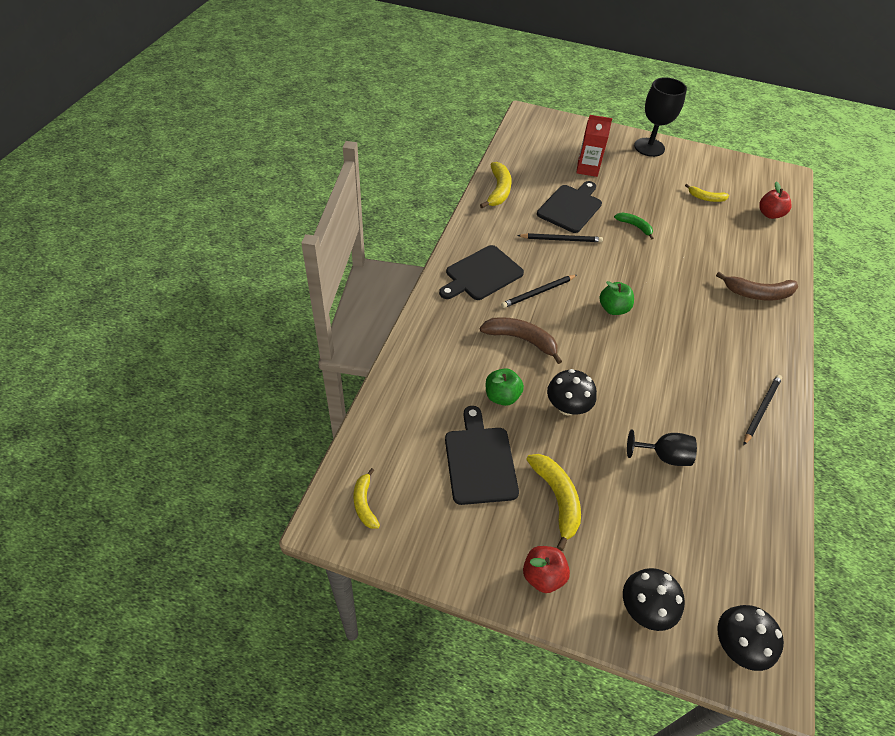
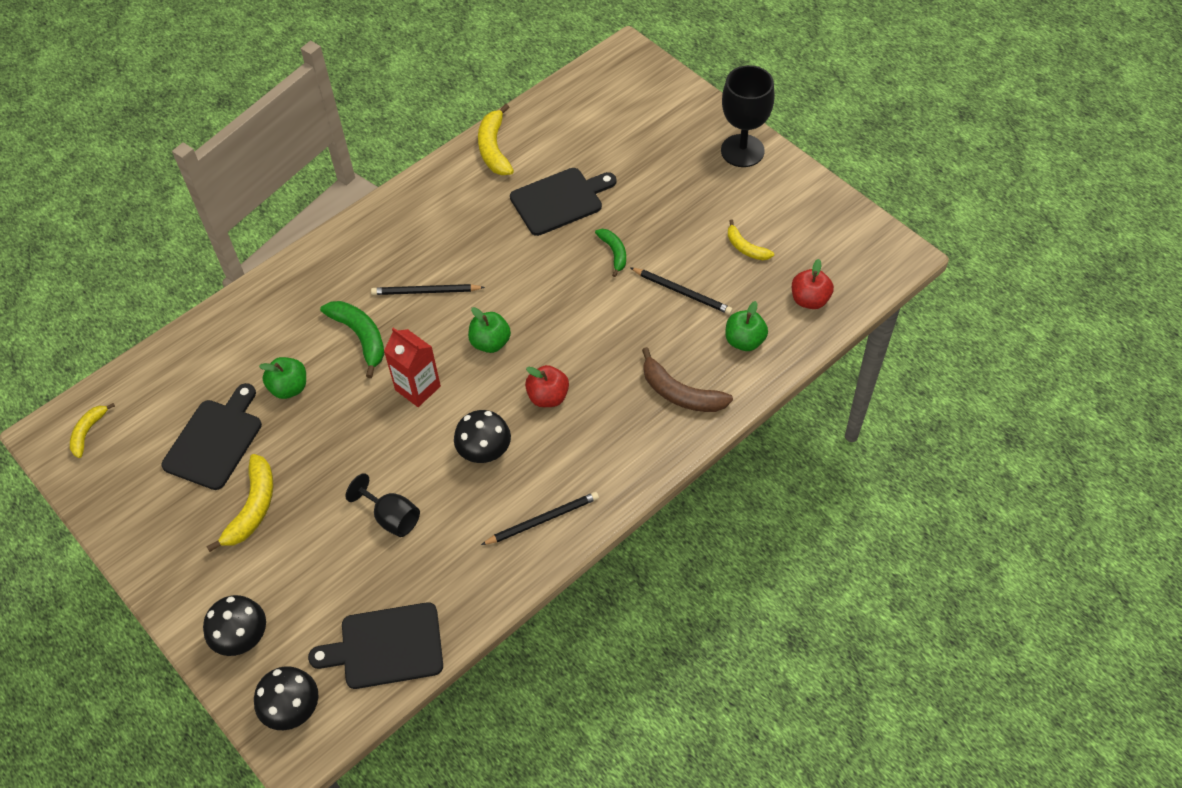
camera: 35 degrees right, 5 degrees up
black cutting board [439,245,524,300] -> black cutting board moved to [308,602,443,689]
yellow banana [480,162,512,208] -> yellow banana turned 135 degrees clockwise [478,104,514,175]
brown banana [480,317,562,364] -> green banana [320,301,384,378]
black pencil [517,233,603,242] -> black pencil moved to [631,268,733,314]
red apple [523,546,570,593] -> red apple moved to [525,365,569,407]
black mushroom [547,369,597,415] -> black mushroom moved to [454,410,511,463]
red carton [576,115,612,177] -> red carton moved to [384,328,441,407]
none -> green apple [725,301,768,351]

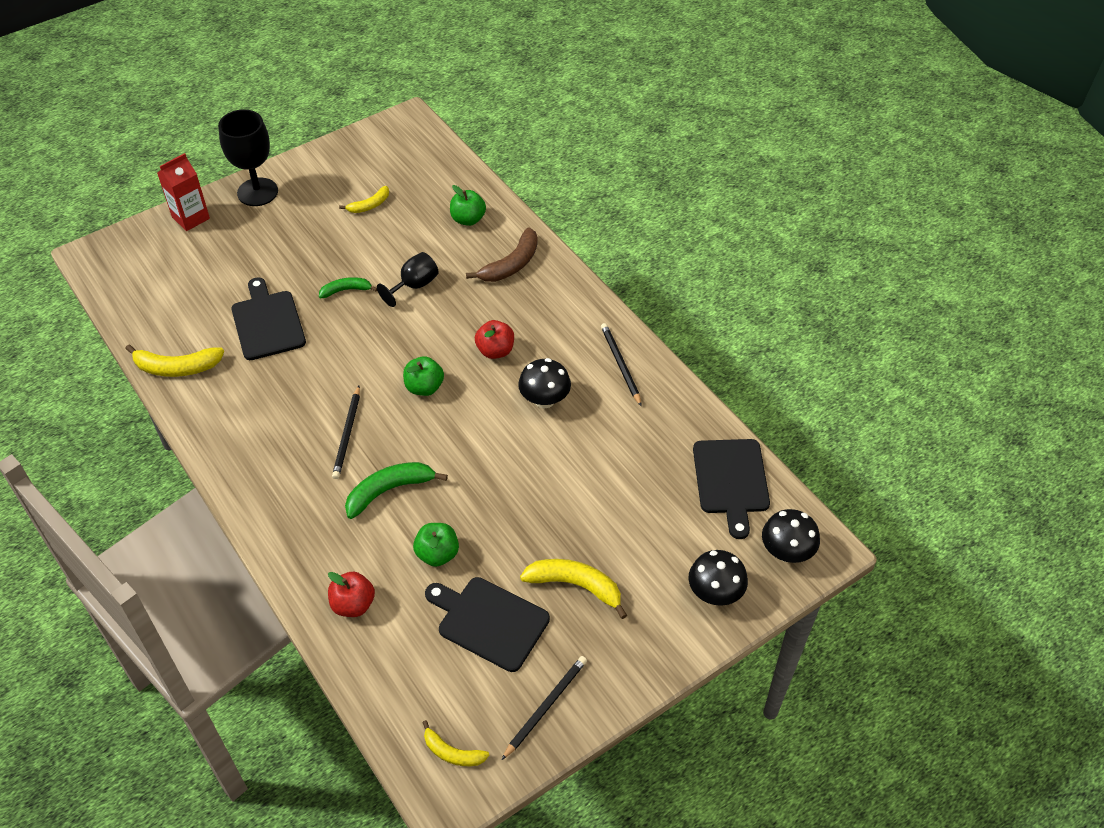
camera: 85 degrees left, 5 degrees down
black goblet [346,473,420,537] -> black goblet moved to [377,252,439,307]
red carton [384,328,441,407] -> red carton moved to [157,153,210,231]
black pencil [631,268,733,314] -> black pencil moved to [502,656,587,760]
red apple [792,259,834,309] -> red apple moved to [328,572,375,617]

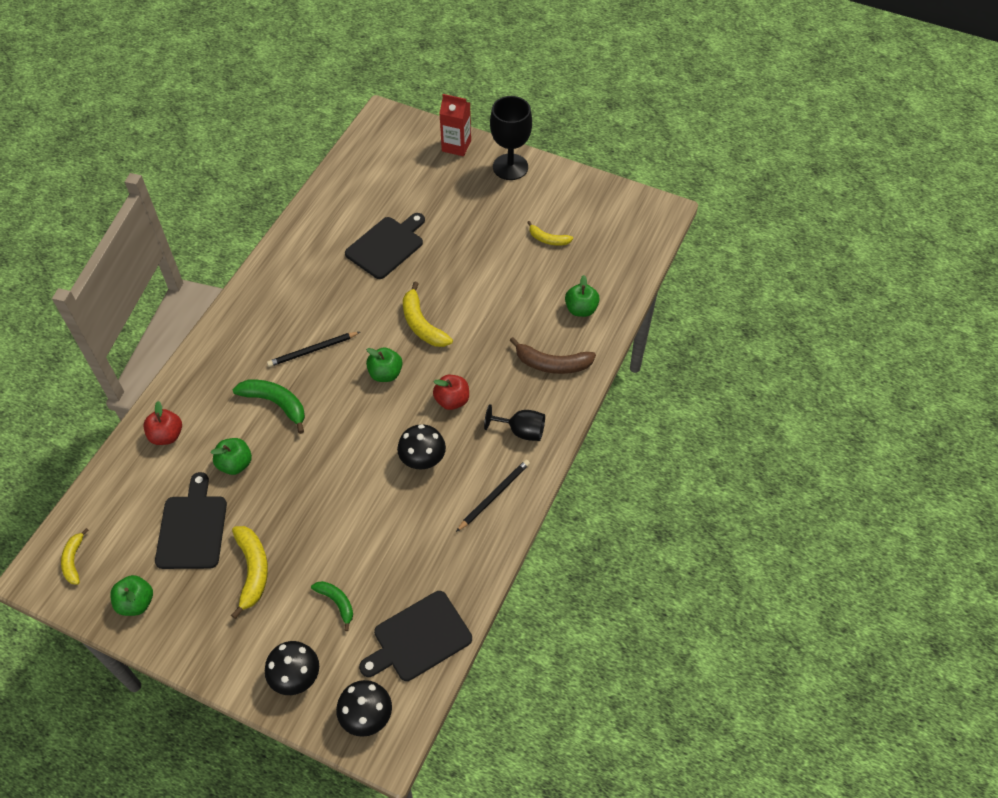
camera: 60 degrees right, 5 degrees up
yellow banana [125,344,224,377] -> yellow banana moved to [403,282,453,347]
green banana [319,277,377,298] -> green banana moved to [311,581,353,631]
black goblet [377,252,439,307] -> black goblet moved to [484,404,545,441]
black pencil [502,656,587,760] -> green apple [110,575,153,616]

